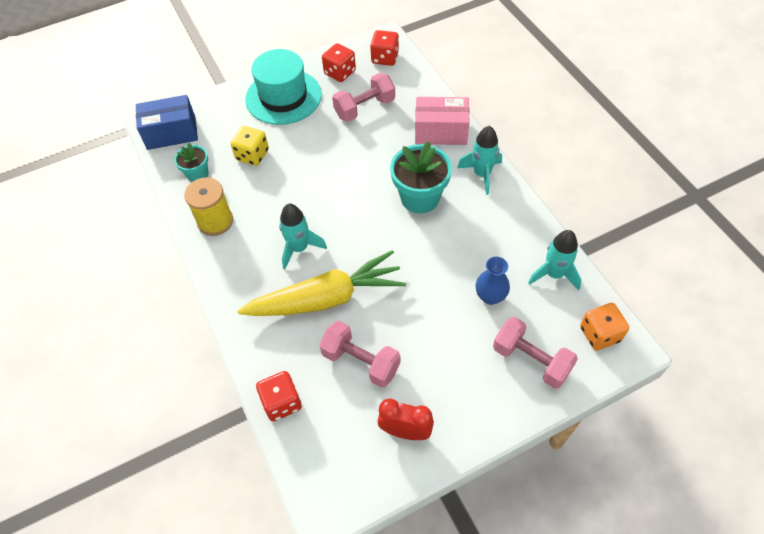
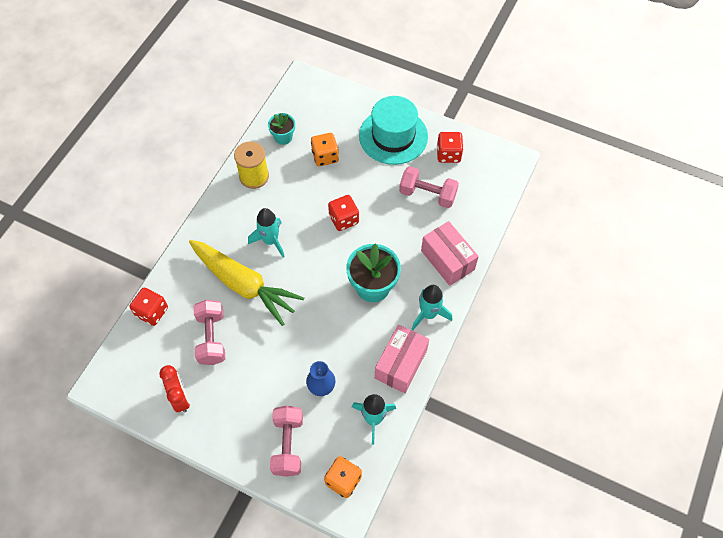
camera: 50 degrees right, 5 degrees up
blue box [136,95,198,150] -> none
yellow dice [230,126,269,166] -> orange dice [311,133,339,166]
red dice [370,30,399,66] -> red dice moved to [328,195,359,231]
none -> pink box [375,325,429,393]

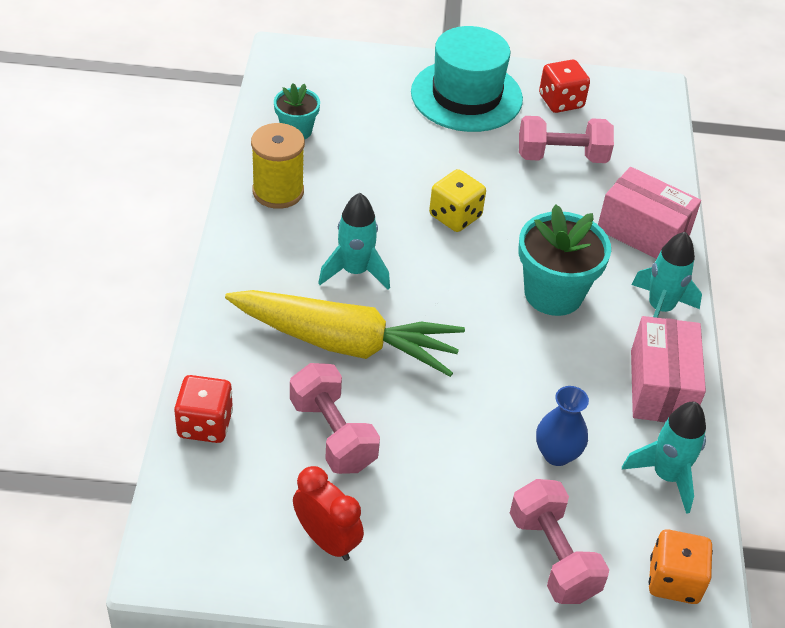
camera: 25 degrees left, 15 degrees down
orange dice [311,133,339,166] -> none
red dice [328,195,359,231] -> yellow dice [429,169,486,232]

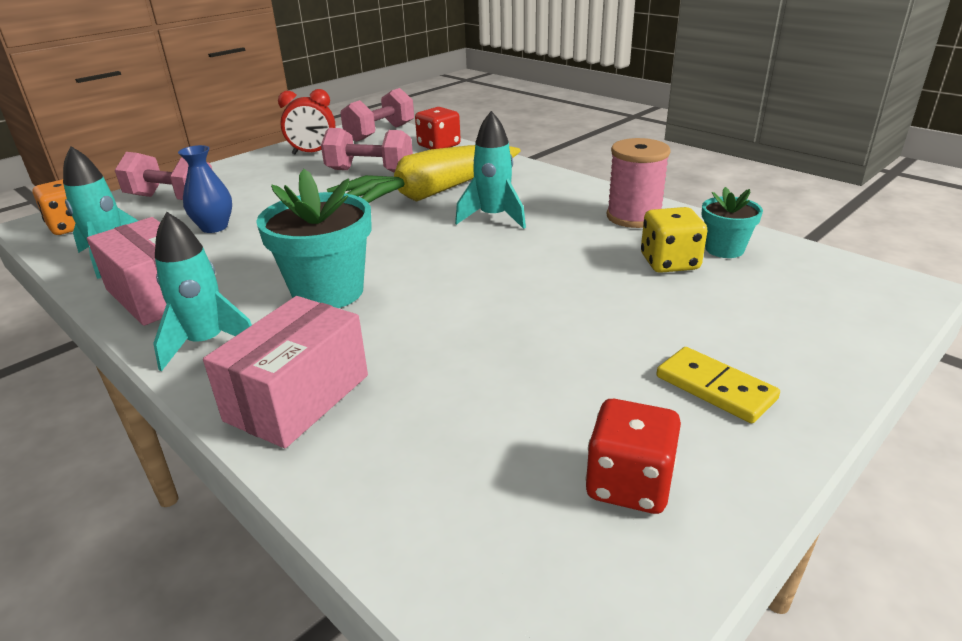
camera: 135 degrees right, 15 degrees down
yellow spool [251,123,305,209] -> pink spool [607,138,671,228]
turquoise hat [411,26,523,132] -> yellow domino [656,347,780,423]
yellow dice [429,169,486,232] -> yellow dice moved to [641,207,707,273]
pink dumbbell [519,116,614,163] -> pink dumbbell moved to [340,88,414,142]
pink box [598,167,701,259] -> pink box turned 45 degrees counterclockwise [203,296,368,448]

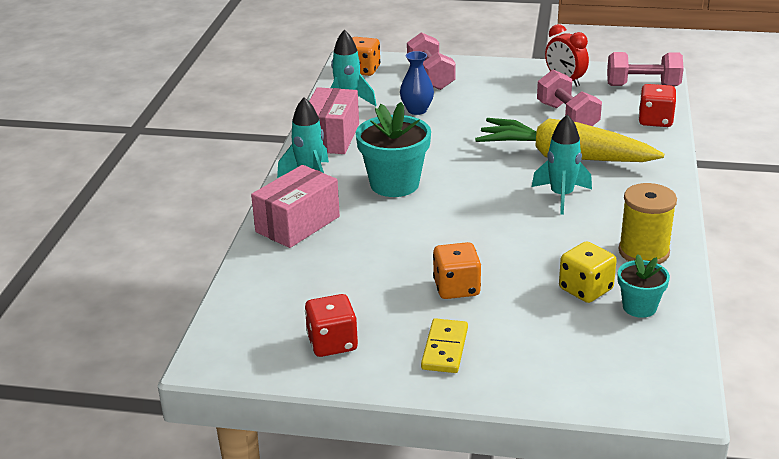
camera: 55 degrees right, 0 degrees up
pink box [203,296,368,448] -> pink box turned 45 degrees counterclockwise [251,165,340,248]
pink spool [607,138,671,228] -> yellow spool [618,183,677,264]
none -> orange dice [433,242,481,299]

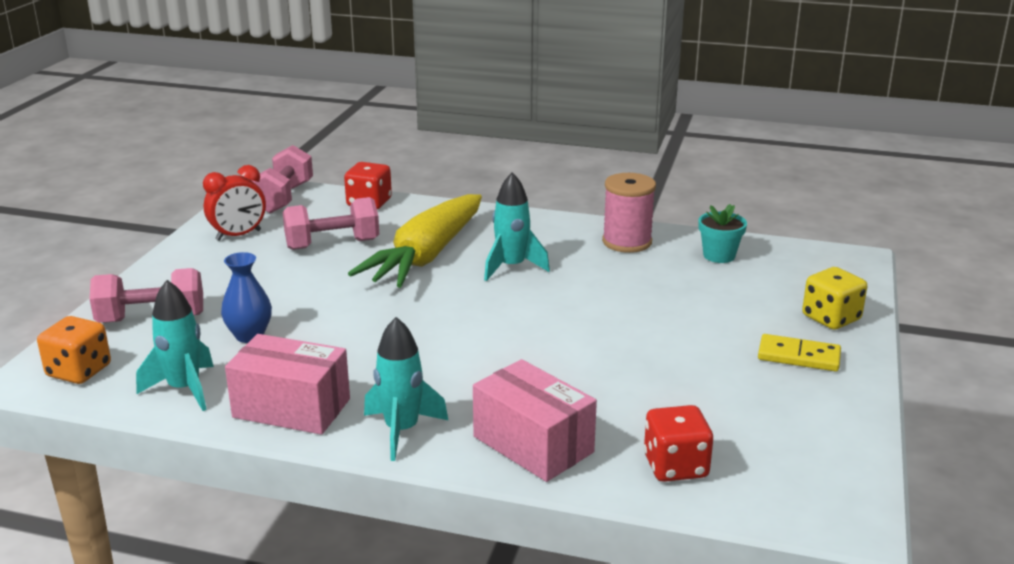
camera: 85 degrees left, 5 degrees down
red dice [305,294,358,357] -> red dice moved to [644,405,713,482]
turquoise flower pot [356,102,431,197] -> none
orange dice [433,242,481,299] -> none
yellow dice [559,241,617,303] -> yellow dice moved to [802,267,867,330]
yellow spool [618,183,677,264] -> pink spool [602,173,656,253]

